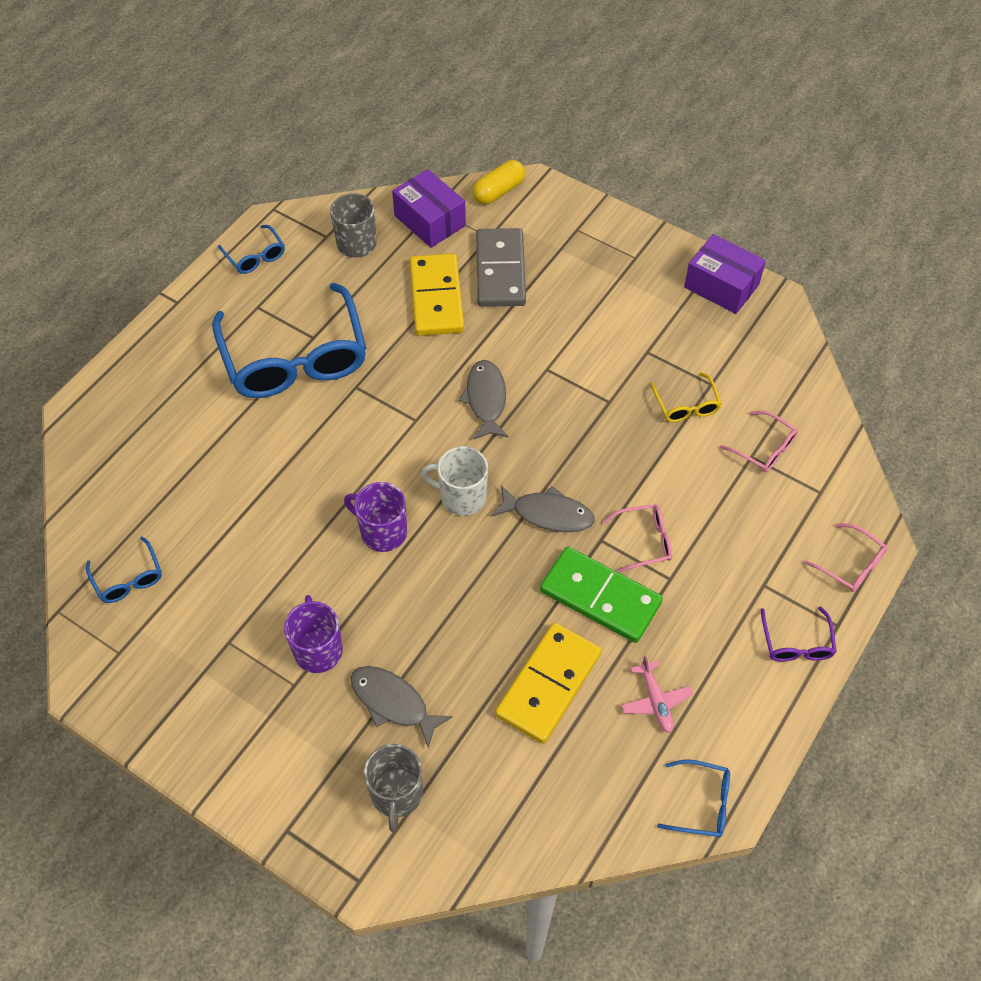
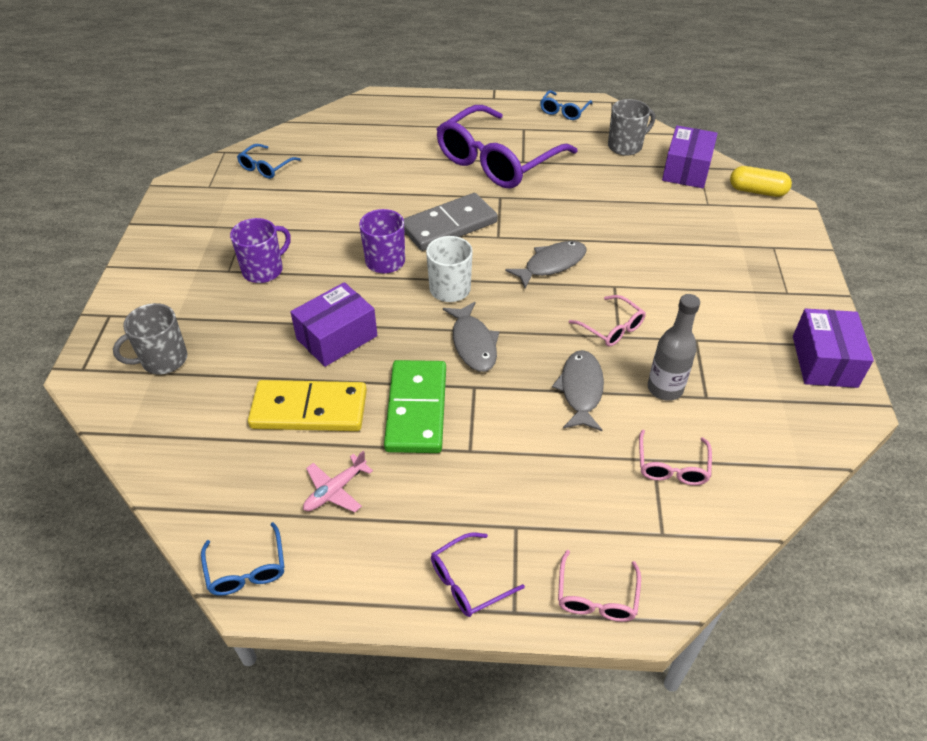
camera: 60 degrees right, 10 degrees down
blue glasses [212,283,366,398] -> purple glasses [437,105,577,188]
grey fish [351,666,453,748] -> grey fish moved to [552,350,604,431]
yellow domino [410,253,464,336] -> none
grey domino [476,228,526,307] -> grey domino moved to [404,193,498,251]
pink glasses [602,504,672,572] -> pink glasses moved to [569,295,646,347]
yellow glasses [650,372,722,422] -> grey bottle [648,294,700,401]
none -> purple box [290,282,377,367]

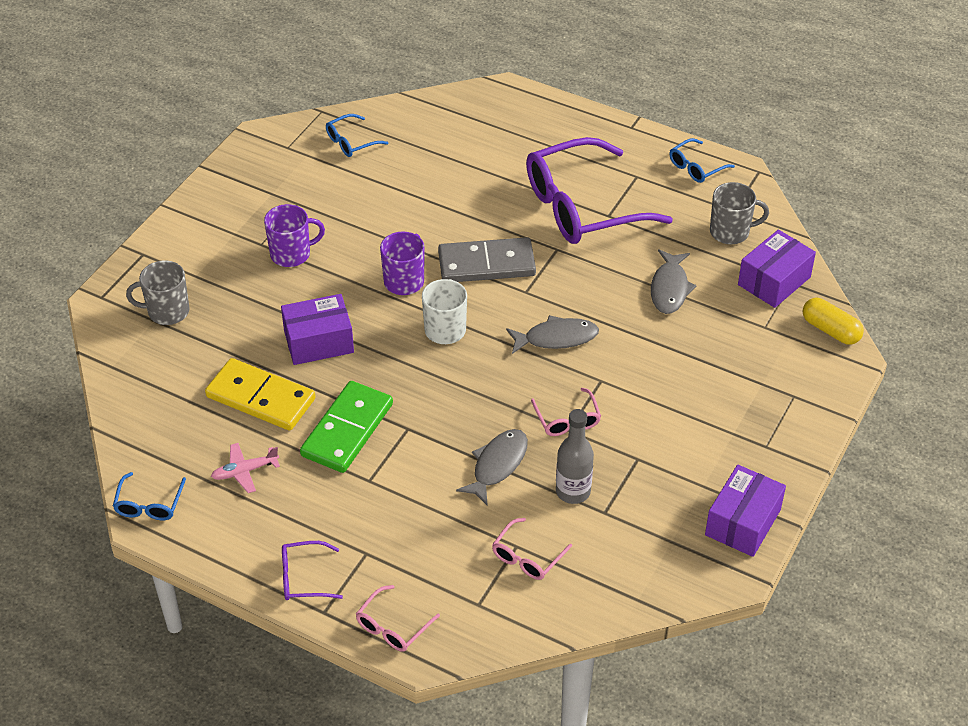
camera: 25 degrees right, 0 degrees up
grey fish [443,302,499,372] -> grey fish moved to [651,249,697,314]

